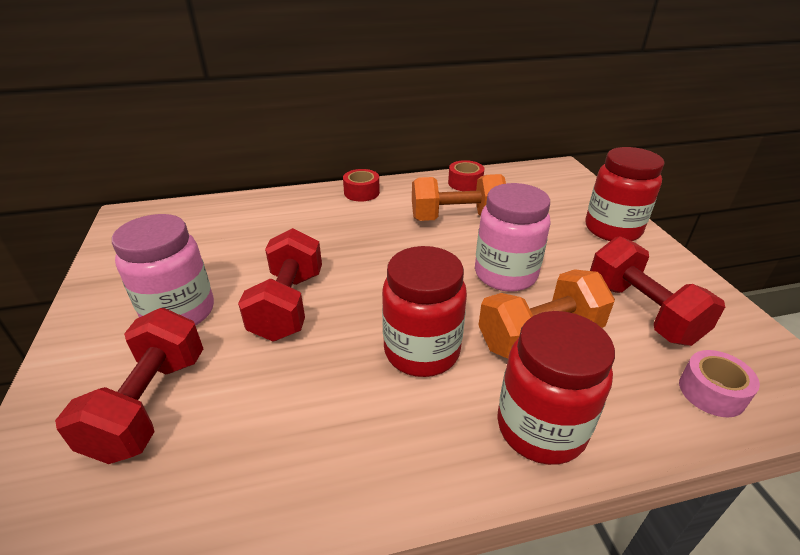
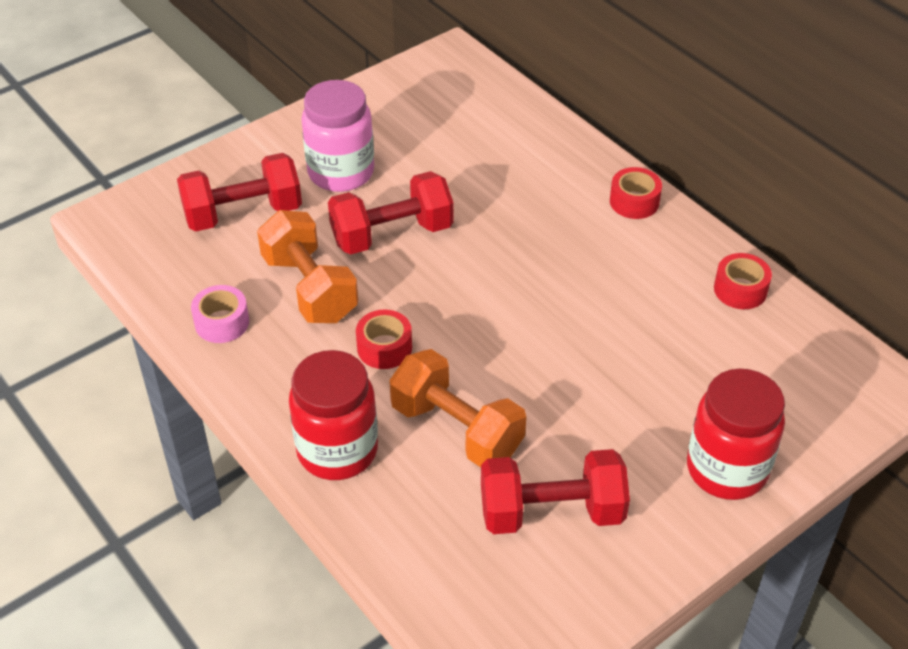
camera: 65 degrees right, 10 degrees up
red jar [382,246,467,377] -> red tape [356,310,412,369]
orange dumbbell [412,174,506,221] -> orange dumbbell moved to [257,210,358,323]
pink jar [475,183,551,292] -> none
red dumbbell [590,236,725,346] -> red dumbbell turned 45 degrees clockwise [481,449,630,534]
pink tape [679,350,760,417] -> pink tape moved to [191,285,249,343]

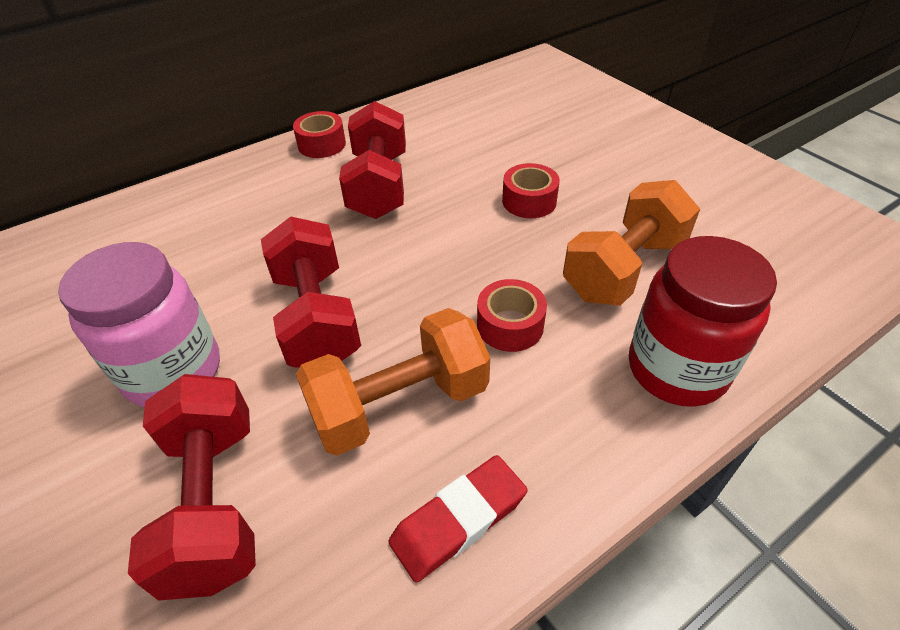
camera: 85 degrees left, 0 degrees up
pink tape [191,285,249,343] -> red eraser [388,455,528,583]
red dumbbell [481,449,630,534] -> red dumbbell moved to [339,101,406,219]
red jar [687,369,785,500] -> none
red tape [714,253,772,309] -> red tape moved to [502,163,560,218]

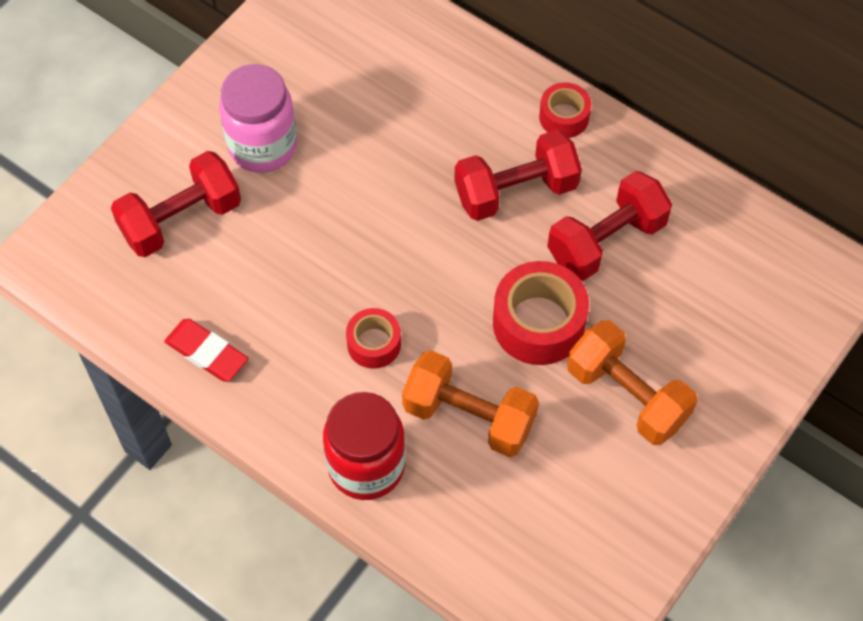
camera: 70 degrees right, 15 degrees up
red dumbbell [261,216,361,368] -> red dumbbell moved to [547,171,672,281]
orange dumbbell [296,308,490,456] -> orange dumbbell moved to [567,320,698,445]
red tape [502,163,560,218] -> red tape [493,261,589,365], size x1.72

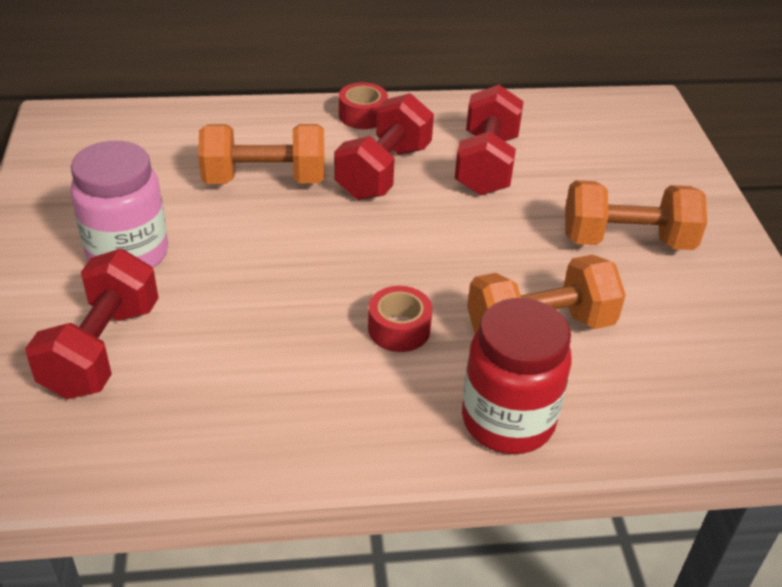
camera: 45 degrees left, 20 degrees down
red eraser [164,319,248,381] -> none
red tape [493,261,589,365] -> none
none -> orange dumbbell [198,124,325,184]

